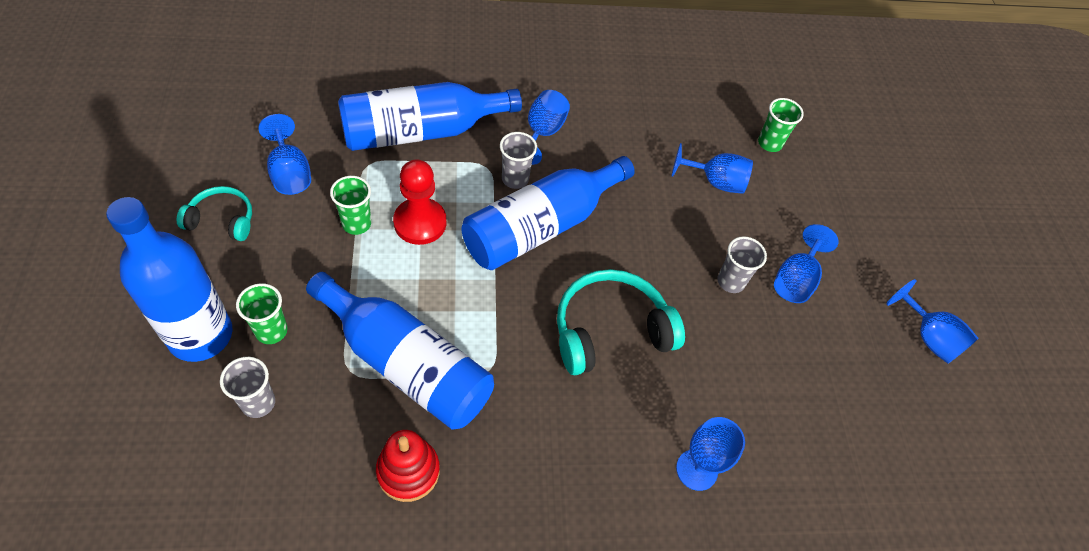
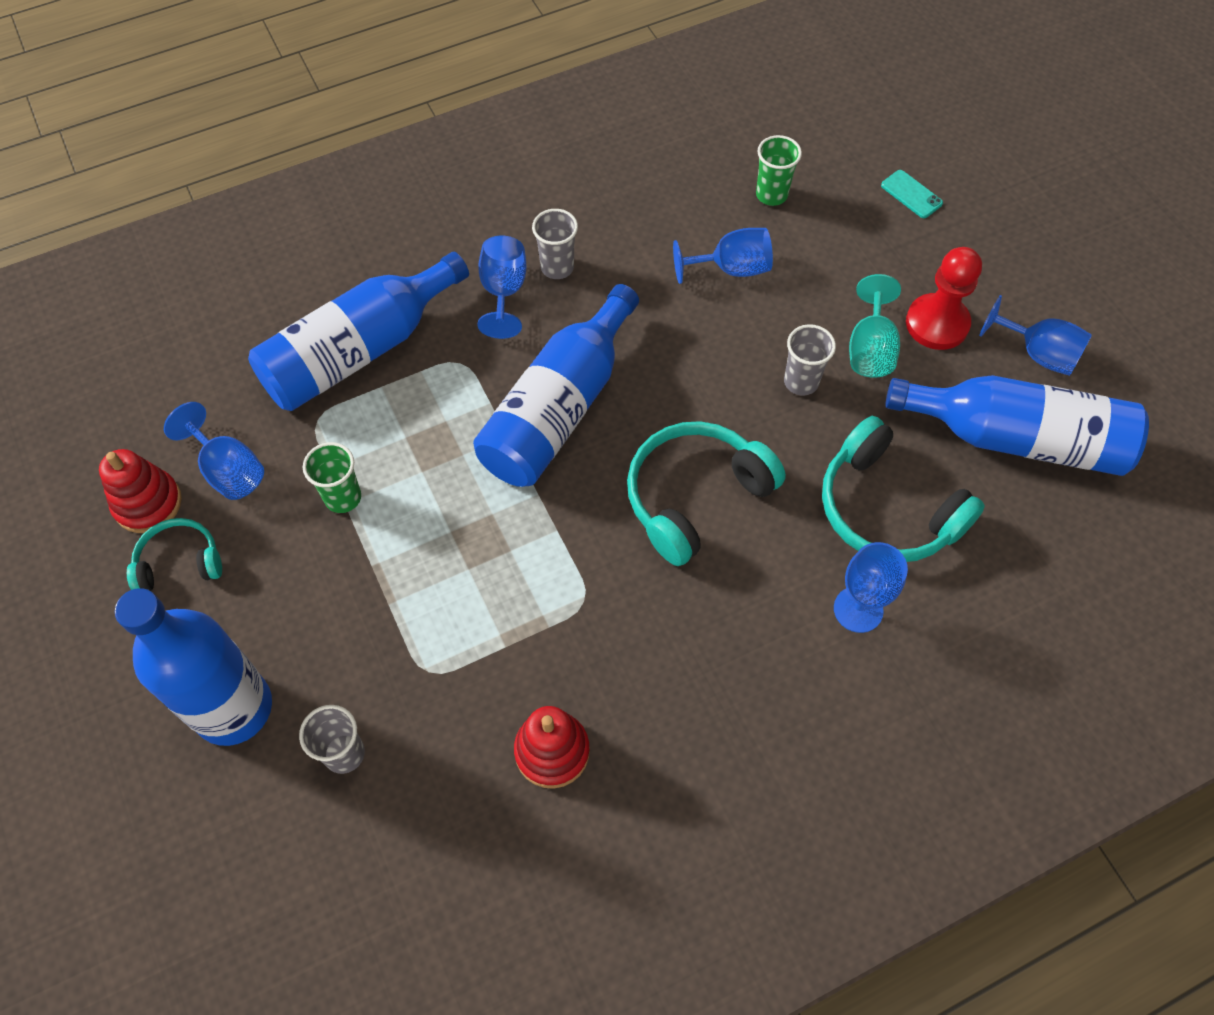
camera: 15 degrees left, 5 degrees up
green cup [236,283,288,344] -> none
blue bottle [306,272,494,430] -> blue bottle moved to [885,375,1149,476]
red pawn [393,159,446,245] -> red pawn moved to [906,247,982,350]
grey cup [500,132,537,189] -> grey cup moved to [532,209,578,279]
blue goblet [774,224,839,303] -> turquoise goblet [849,274,901,378]
none -> red stacking toy [99,449,182,533]
none -> turquoise headphones [822,416,985,562]
none -> turquoise phone [881,170,943,218]

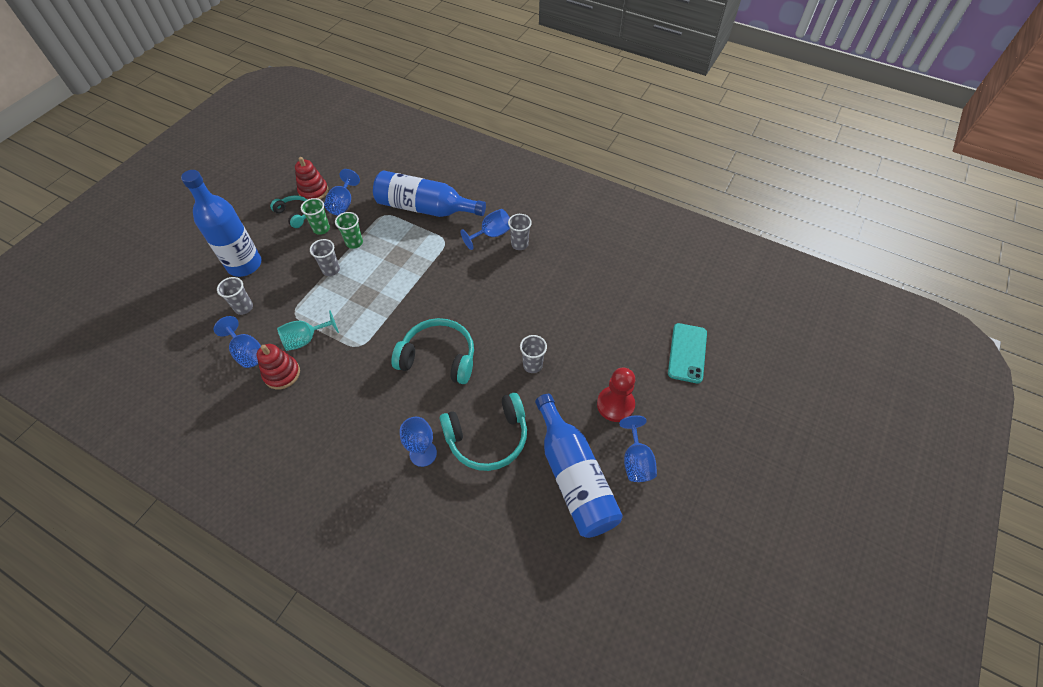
camera: 55 degrees right, 5 degrees down
blue bottle [473,284,639,487] -> none
blue goblet [673,228,773,284] -> blue goblet moved to [214,316,261,368]
green cup [756,135,802,206] -> green cup moved to [301,198,330,235]
turquoise headphones [822,416,985,562] -> turquoise headphones turned 120 degrees counterclockwise [440,393,527,471]
turquoise goblet [849,274,901,378] -> turquoise goblet moved to [277,310,339,351]
turquoise phone [881,170,943,218] -> turquoise phone [668,323,707,384], size x1.80
none -> grey cup [310,239,340,276]

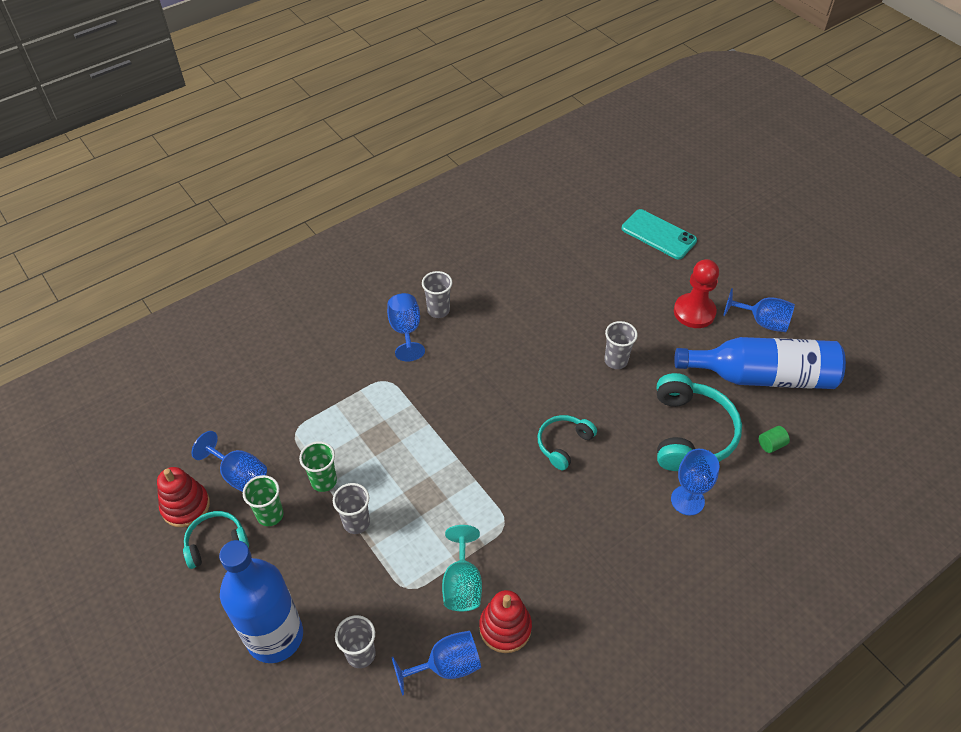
camera: 65 degrees left, 5 degrees down
blue bottle [373,170,486,217] -> none
turquoise headphones [392,318,474,384] -> turquoise headphones [538,415,597,470], size x0.58
none -> green cylinder [759,426,790,453]

